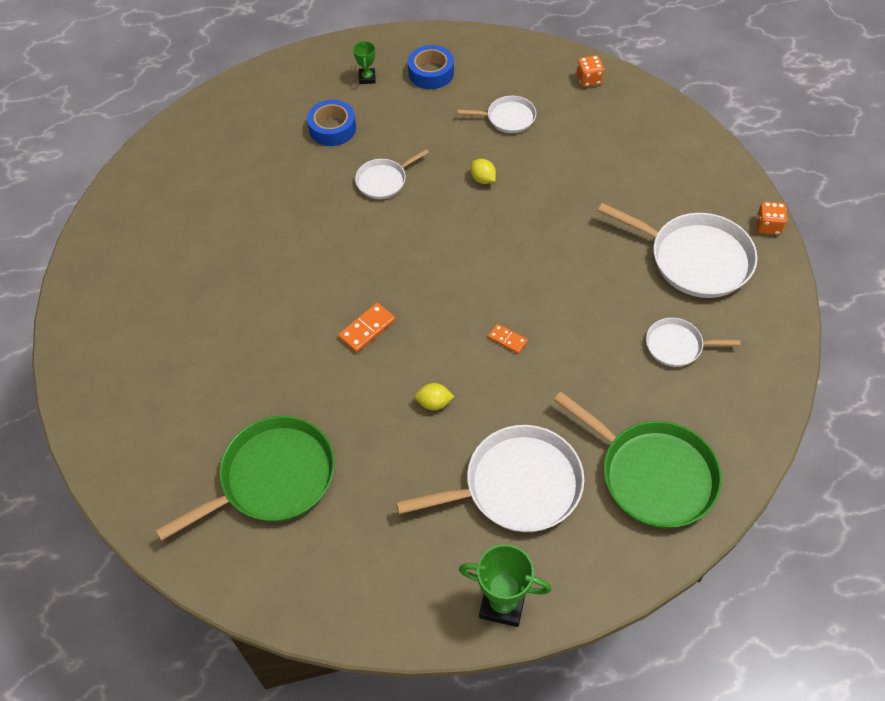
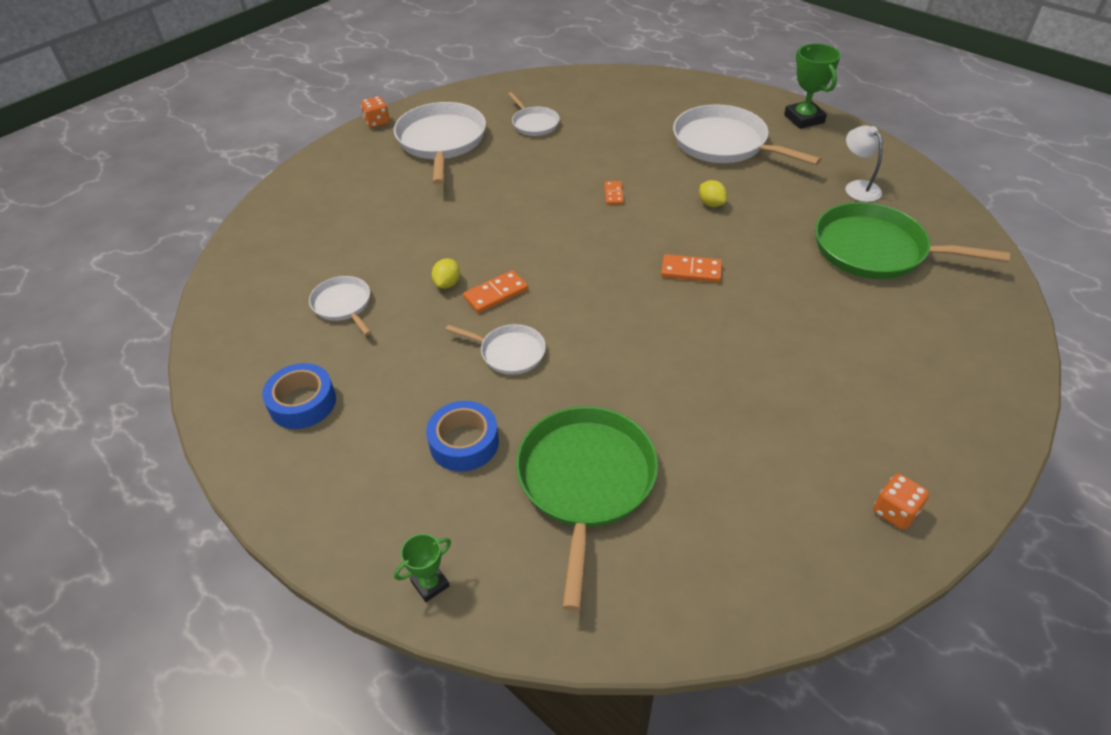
camera: 125 degrees left, 10 degrees down
green trophy [353,41,376,84] -> green trophy moved to [394,534,451,602]
green pan [554,392,722,528] -> green pan moved to [516,406,658,611]
orange dice [577,55,604,87] -> orange dice moved to [874,474,929,530]
none -> orange domino [463,270,528,313]
none -> white lamp [845,125,883,202]

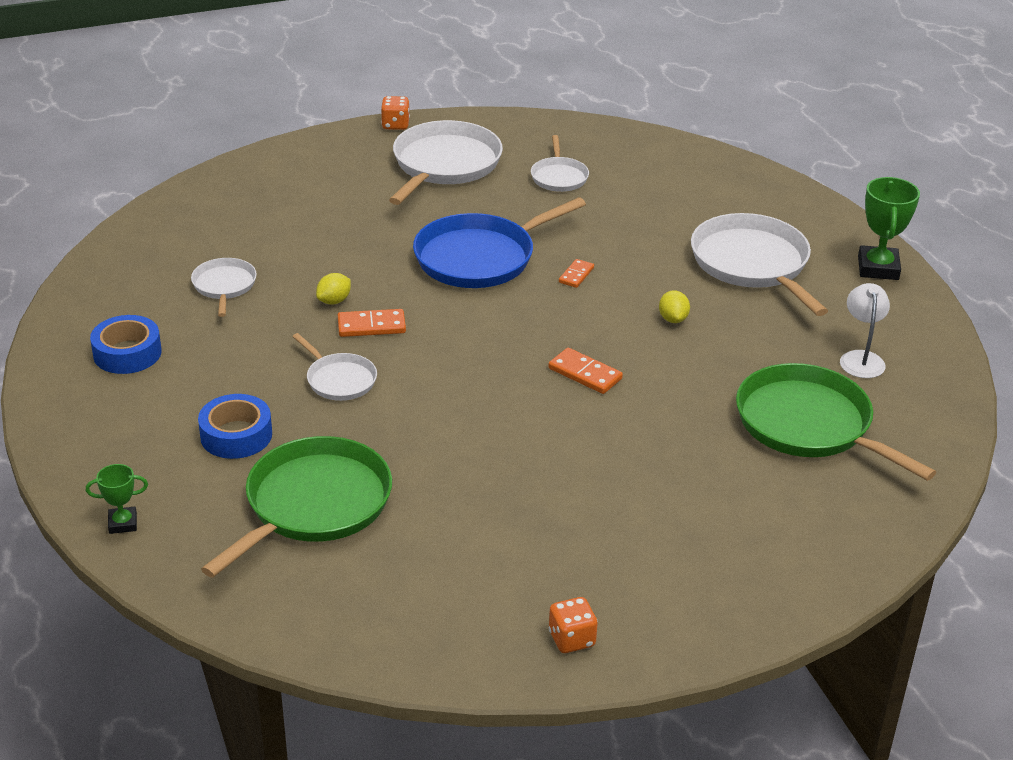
camera: 25 degrees right, 10 degrees down
none -> blue pan [413,197,586,288]

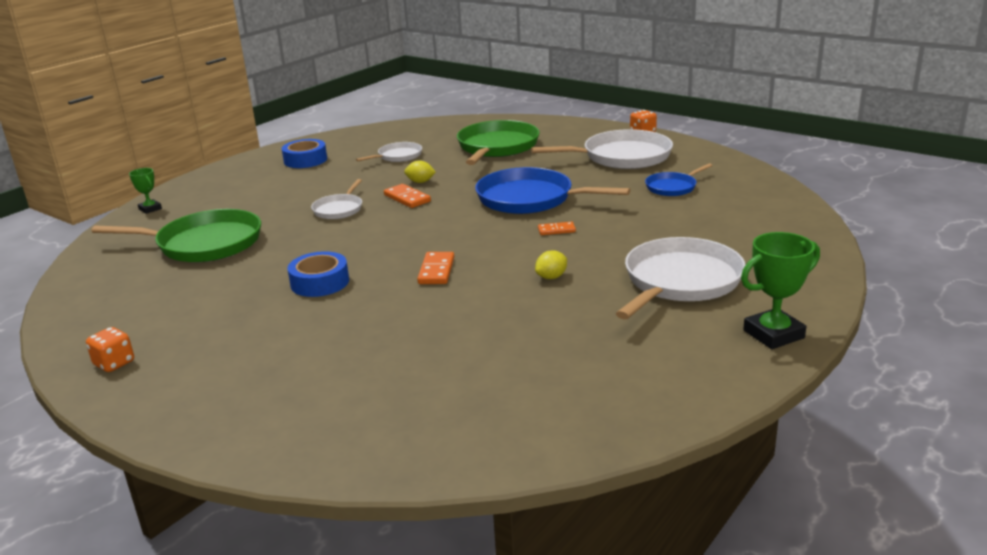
camera: 60 degrees right, 10 degrees down
blue tape [198,394,272,459] -> blue tape moved to [287,251,349,297]
white pan [531,135,589,192] -> blue pan [645,163,713,196]
green pan [736,363,936,481] -> green pan moved to [457,120,540,165]
white lamp [840,283,890,378] -> none

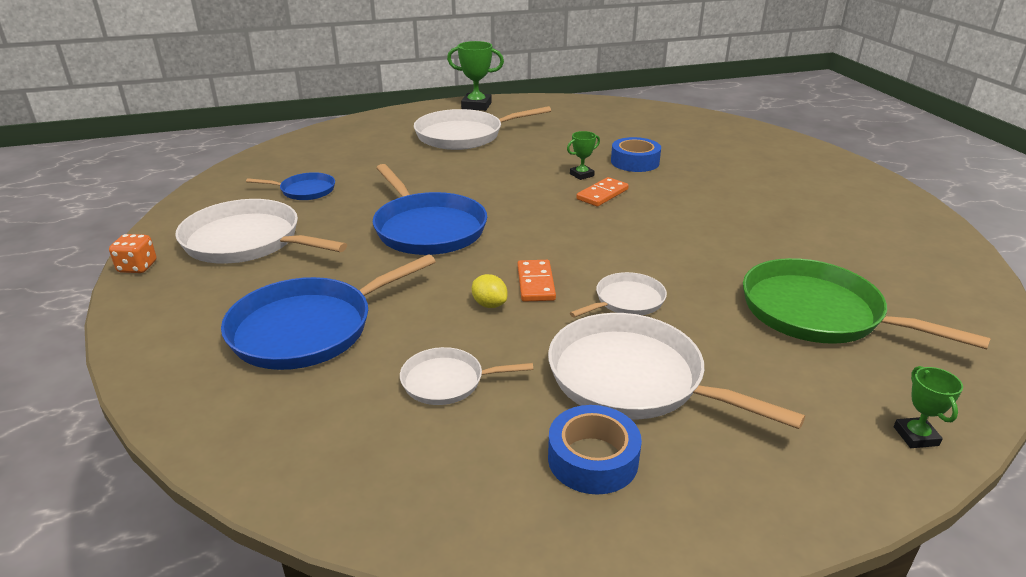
camera: 145 degrees left, 5 degrees up
orange dice [86,327,134,372] -> none
blue tape [287,251,349,297] -> blue tape moved to [611,137,661,172]
green pan [457,120,540,165] -> blue pan [221,254,436,370]
yellow lemon [535,250,567,279] -> none
orange domino [538,222,576,235] -> none
none -> white pan [548,313,805,429]
none -> green trophy [567,131,600,180]

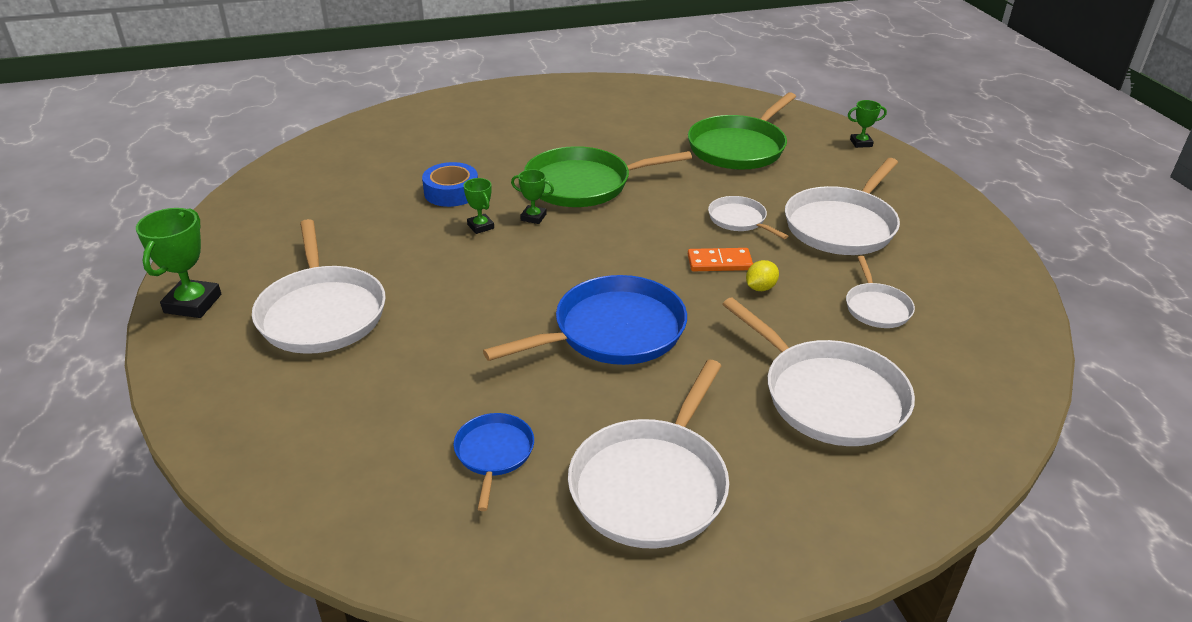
camera: 90 degrees left, 5 degrees up
orange dice [109,234,157,273] -> none
blue pan [221,254,436,370] -> white pan [722,298,915,446]
blue tape [548,405,642,494] -> none
orange domino [576,177,629,206] -> green trophy [511,169,554,224]
none -> green pan [524,146,692,207]

